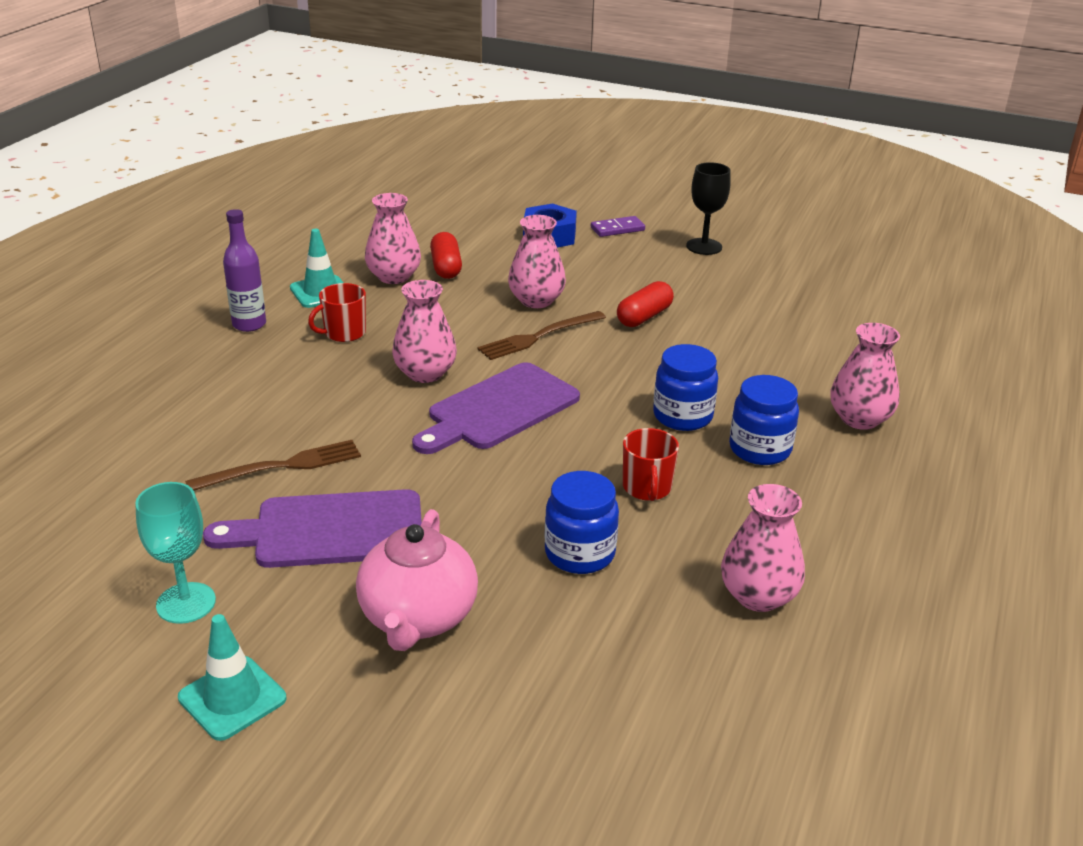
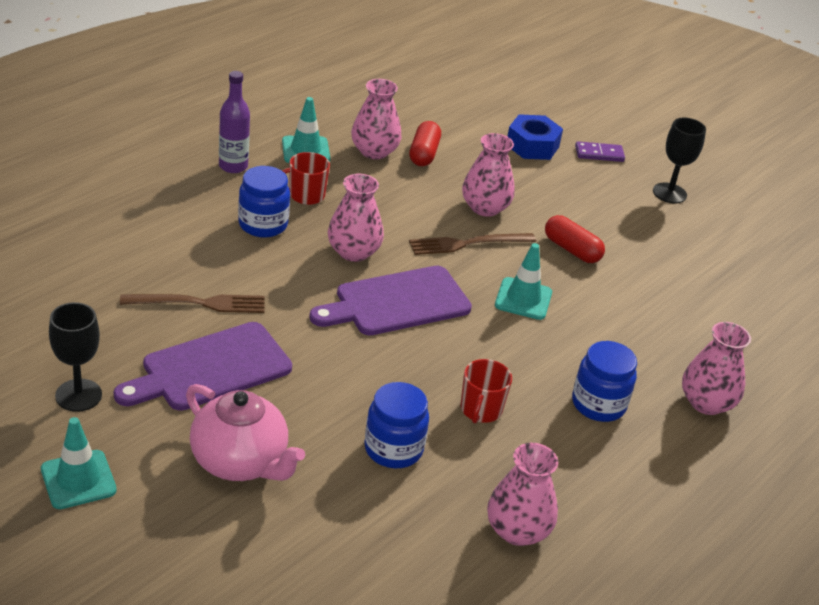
camera: 15 degrees right, 5 degrees up
turquoise goblet [135,482,216,624] -> black goblet [49,302,102,412]
purple cutting board [203,489,422,568] -> purple cutting board turned 45 degrees counterclockwise [114,322,292,411]
pink teapot [356,509,478,651] -> pink teapot turned 75 degrees counterclockwise [186,384,305,481]
red capsule [617,281,674,327] -> red capsule turned 75 degrees clockwise [545,215,605,263]
blue jar [653,344,718,431] -> blue jar moved to [238,166,290,238]
none -> turquoise traffic cone [495,243,552,320]

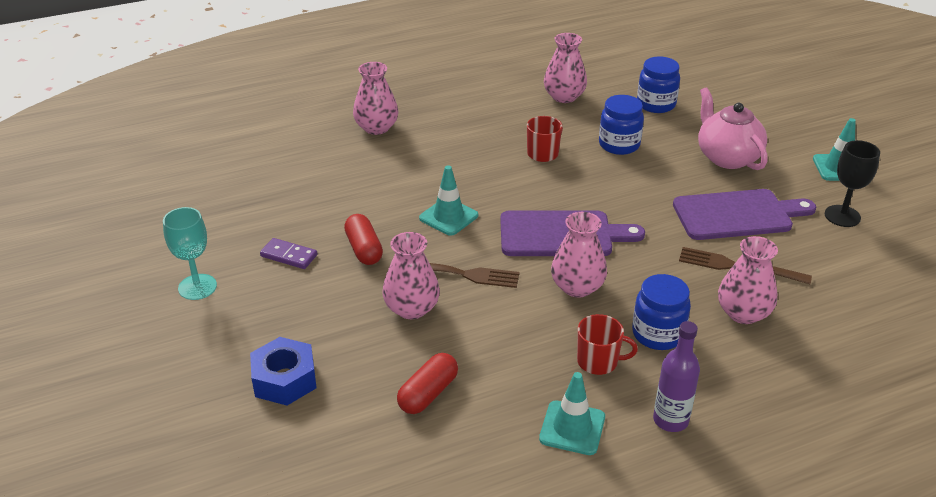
camera: 150 degrees left, 0 degrees up
pink vase [351,79,401,159] -> pink vase moved to [718,236,778,324]
blue jar [572,341,637,422] -> blue jar moved to [637,57,680,113]
purple domino [575,141,625,162] -> purple domino moved to [260,238,317,269]
black goblet [653,118,706,203] -> turquoise goblet [163,207,217,300]

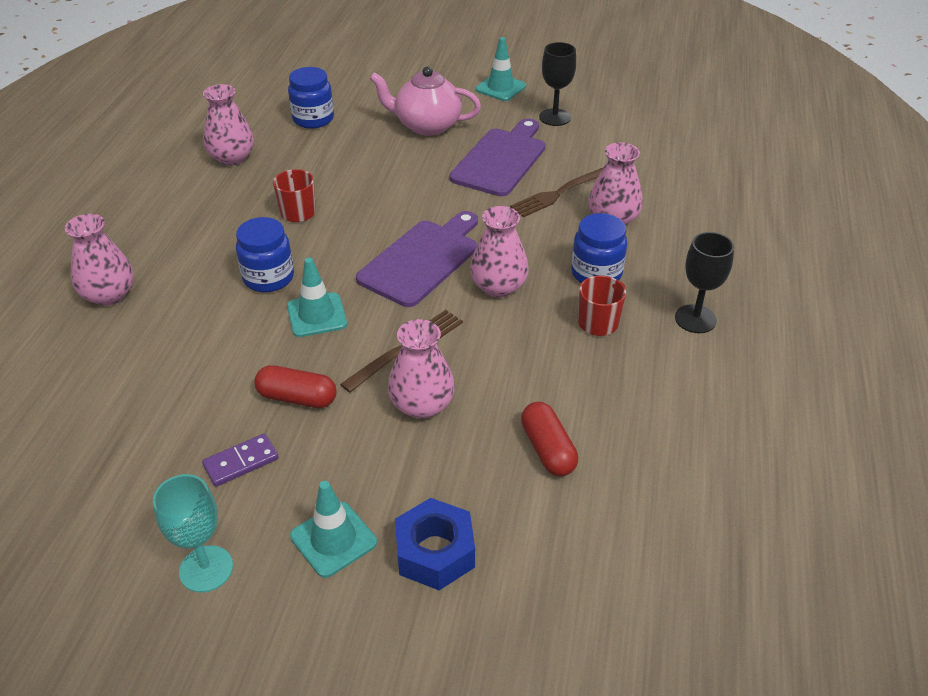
camera: 55 degrees left, 5 degrees up
turquoise traffic cone [539,372,605,455] -> turquoise traffic cone moved to [290,481,377,578]
blue jar [599,95,644,155] -> blue jar moved to [236,217,294,292]
purple bottle [653,321,700,432] -> black goblet [675,232,734,333]

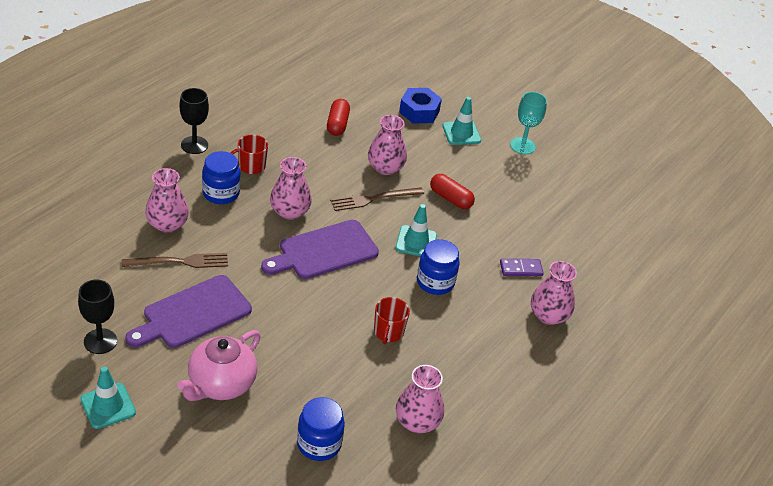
camera: 160 degrees left, 0 degrees up
purple domino [202,433,279,487] -> purple domino moved to [500,259,544,276]
pink teapot [369,67,481,136] -> pink teapot turned 90 degrees clockwise [177,330,260,401]

